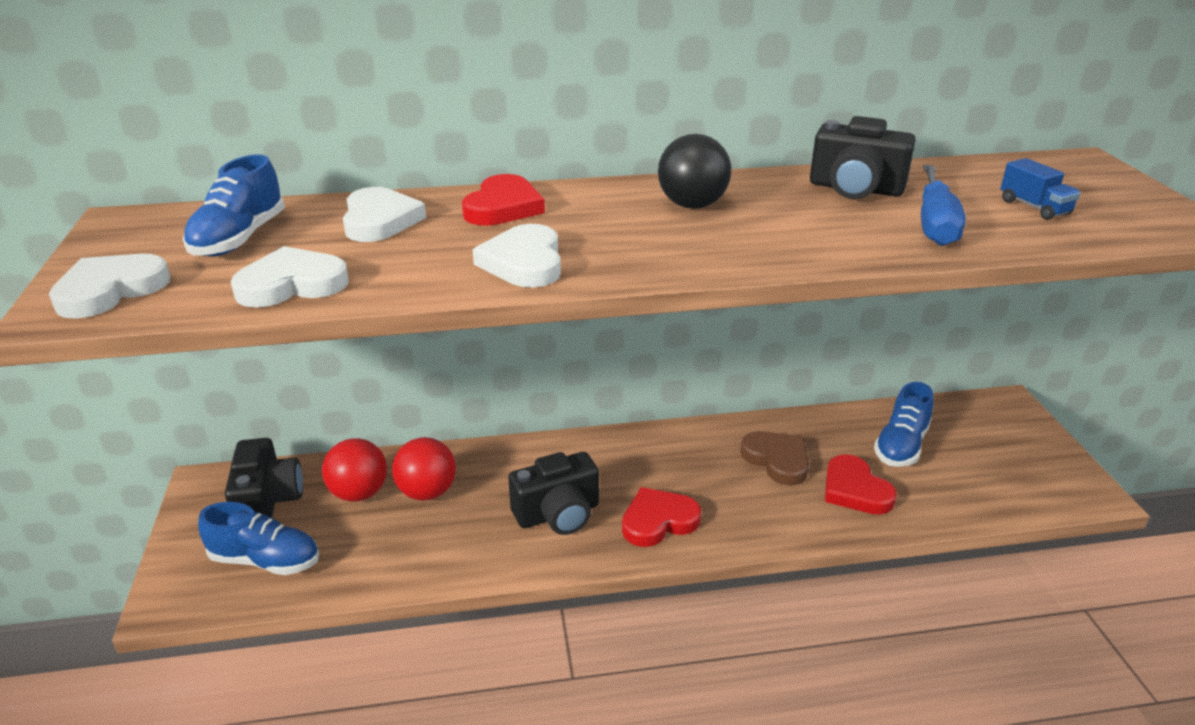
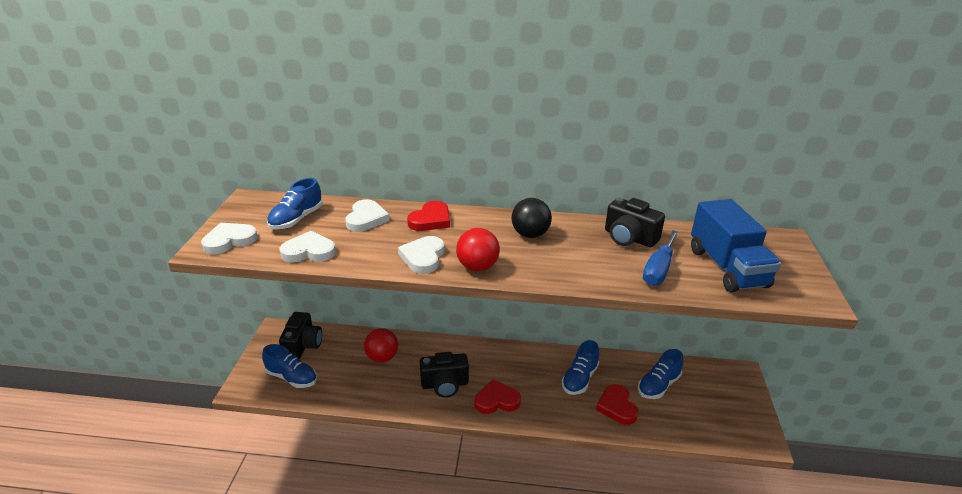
camera: 15 degrees right, 0 degrees up
red ball [322,438,387,502] -> red ball moved to [456,228,500,271]
brown heart [740,431,809,485] -> blue shoe [562,340,599,395]
blue truck [1000,158,1081,220] -> blue truck [691,199,781,293], size x2.31

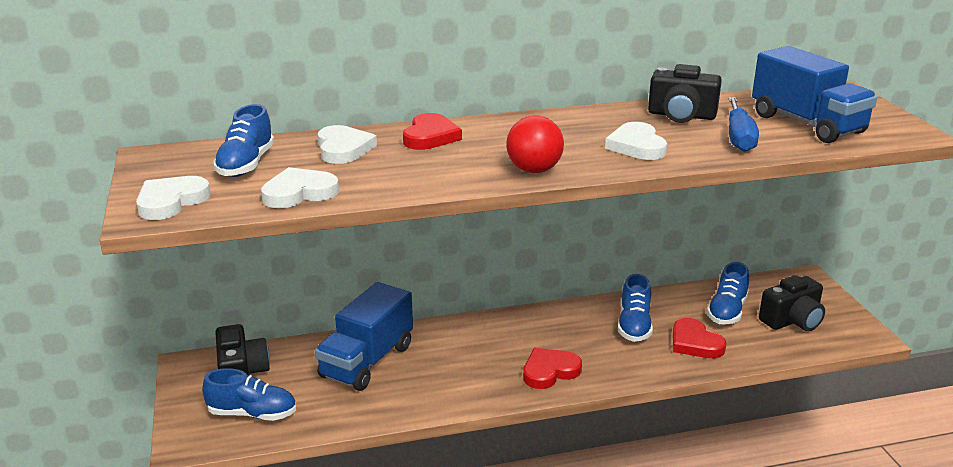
camera: 20 degrees left, 5 degrees down
red ball [364,328,398,363] -> blue truck [315,282,413,391]
white heart [398,236,444,274] -> white heart moved to [605,122,667,160]
black camera [420,352,469,397] -> black camera moved to [759,275,825,331]
black ball [512,198,552,238] -> none

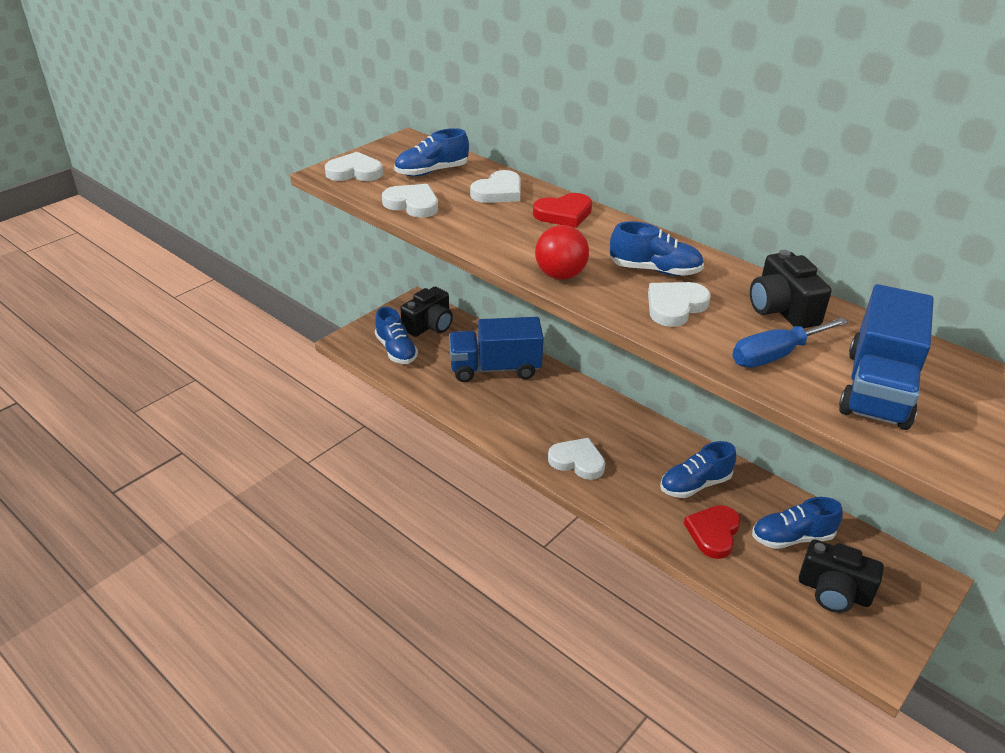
camera: 55 degrees right, 10 degrees up
red heart [523,348,582,389] -> white heart [548,438,606,480]
none -> blue shoe [610,221,704,276]

